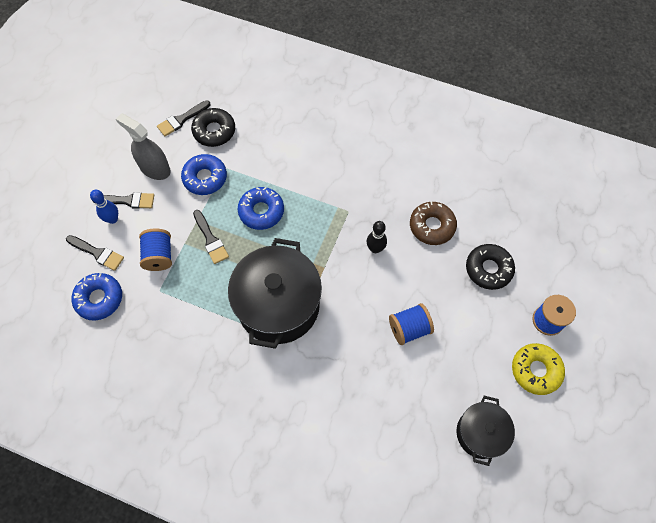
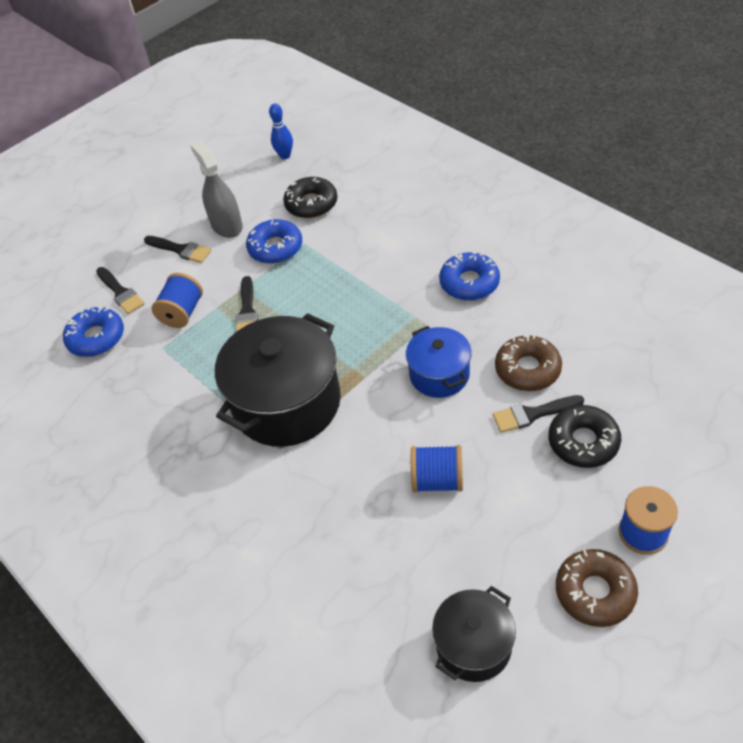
camera: 30 degrees right, 15 degrees down
blue bowling pin [90,190,118,224] -> blue bowling pin moved to [269,103,293,159]
black brush [157,100,210,136] -> black brush moved to [493,395,584,433]
blue donut [238,187,284,230] -> blue donut moved to [439,251,500,301]
black bowling pin [367,221,387,253] -> blue pot [406,326,472,398]
yellow donut [512,343,565,395] -> brown donut [556,549,638,627]

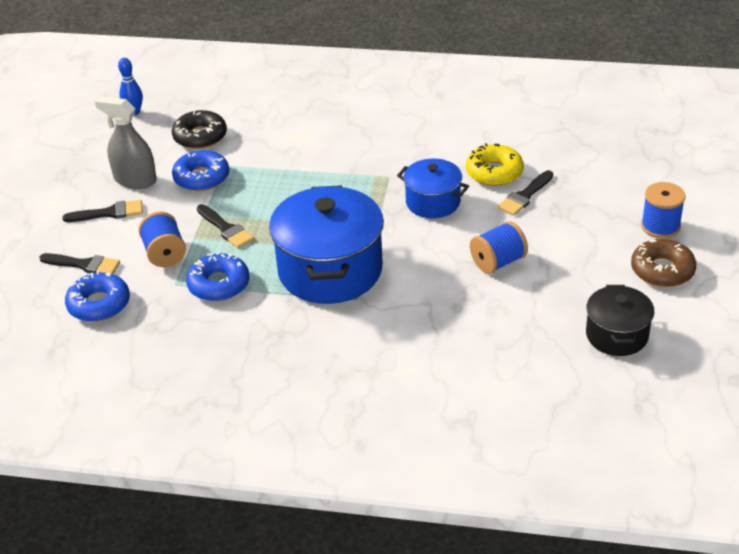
camera: 40 degrees left, 10 degrees down
black pot [215,313,341,447] -> blue pot [269,185,384,304]
blue donut [439,251,500,301] -> blue donut moved to [186,251,250,301]
brown donut [495,334,562,391] -> yellow donut [466,143,524,186]
black donut [549,405,621,468] -> none

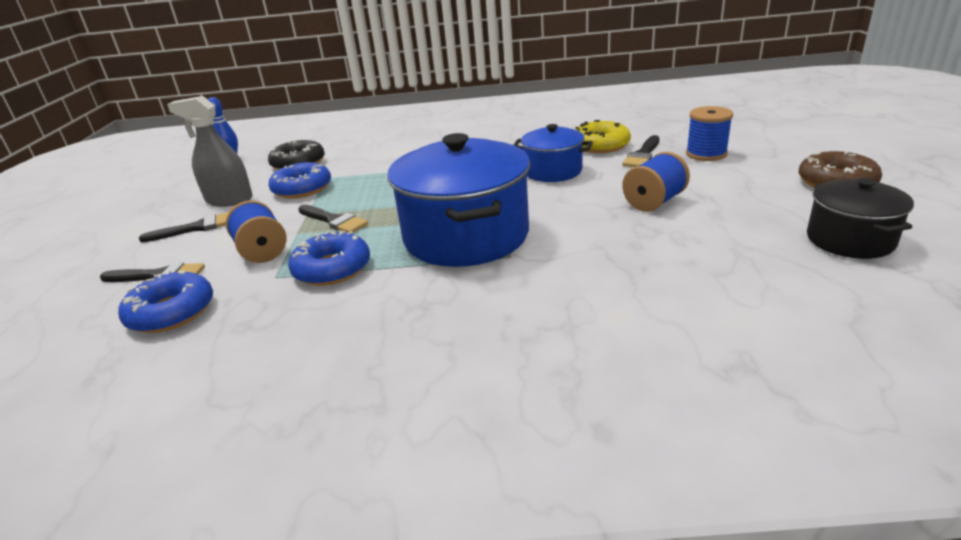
camera: 10 degrees left, 10 degrees down
blue spool [641,182,686,239] -> blue spool moved to [686,106,733,161]

